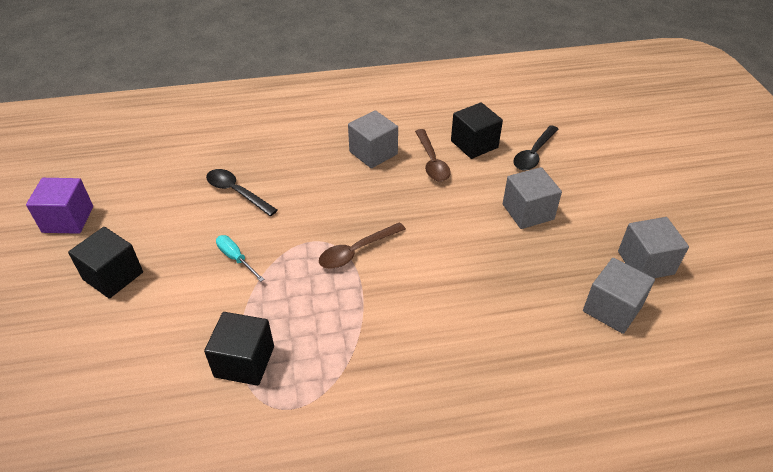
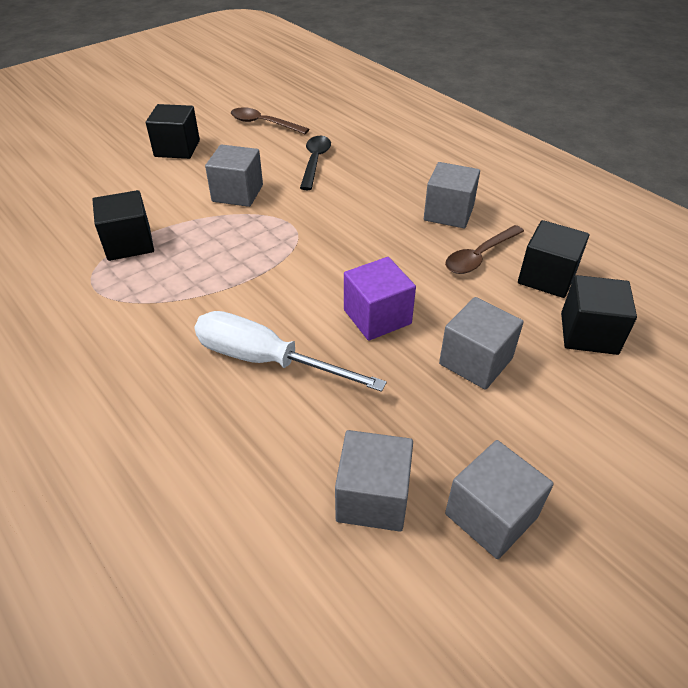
camera: 60 degrees right, 0 degrees up
purple cube [26,178,93,234] -> purple cube moved to [344,257,416,341]
turquoise screwdriver [216,235,264,282] -> grey cube [205,144,263,207]
brown spoon [319,222,406,269] -> brown spoon moved to [231,107,309,134]
black spoon [513,125,559,170] -> black cube [561,275,637,355]
none -> white screwdriver [194,311,387,392]

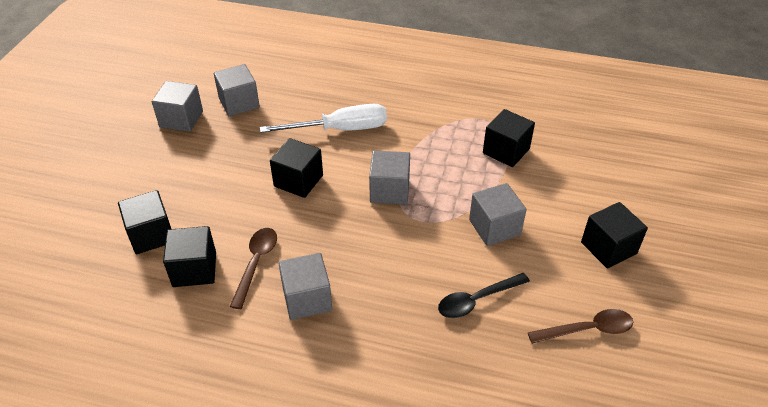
camera: 145 degrees right, 0 degrees up
black spoon [300,136,331,190] -> black spoon turned 90 degrees clockwise [438,273,530,318]
purple cube [344,257,416,341] -> black cube [270,138,323,198]
grey cube [439,297,524,390] -> grey cube moved to [369,151,410,205]

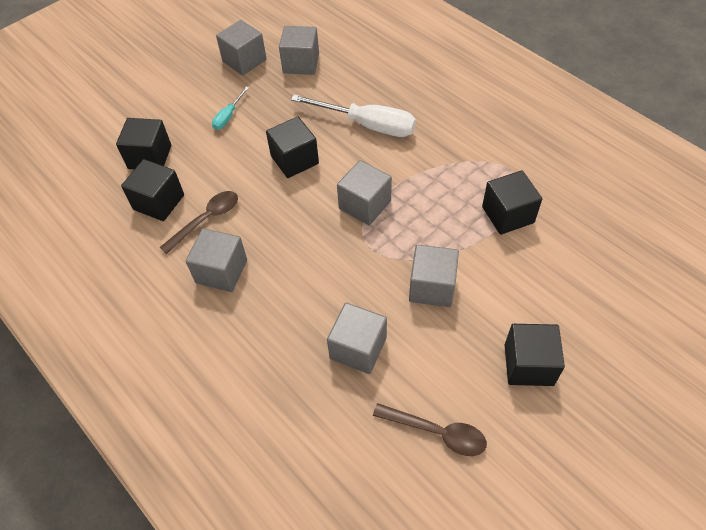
camera: 35 degrees right, 10 degrees up
black spoon [438,273,530,318] -> grey cube [327,303,387,374]
none -> turquoise screwdriver [212,87,249,130]

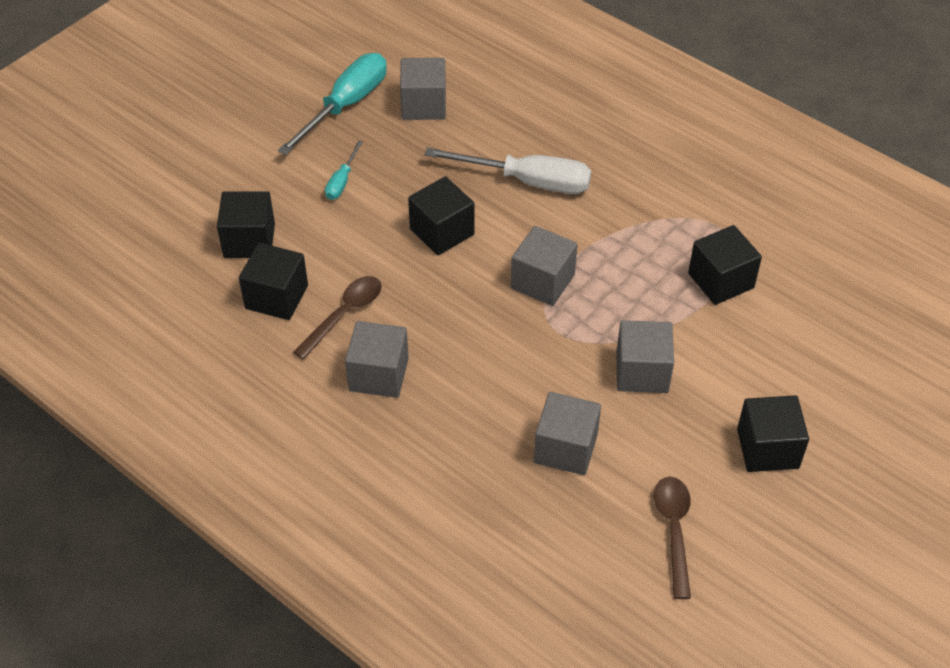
camera: 10 degrees left, 5 degrees down
grey cube [216,20,267,75] -> turquoise screwdriver [278,53,387,155]
brown spoon [373,403,487,456] -> brown spoon turned 105 degrees counterclockwise [654,477,691,599]

